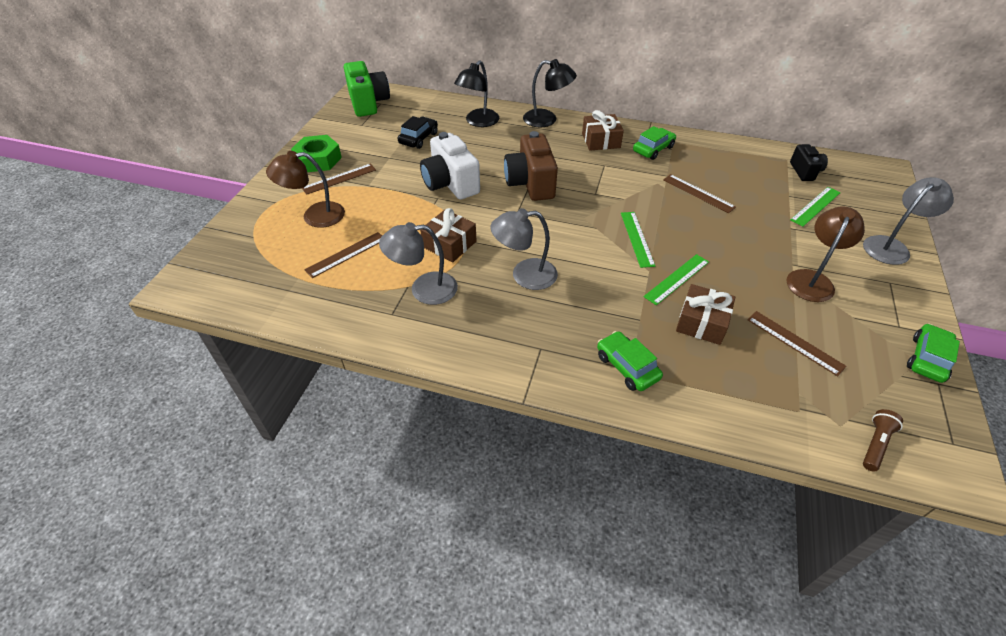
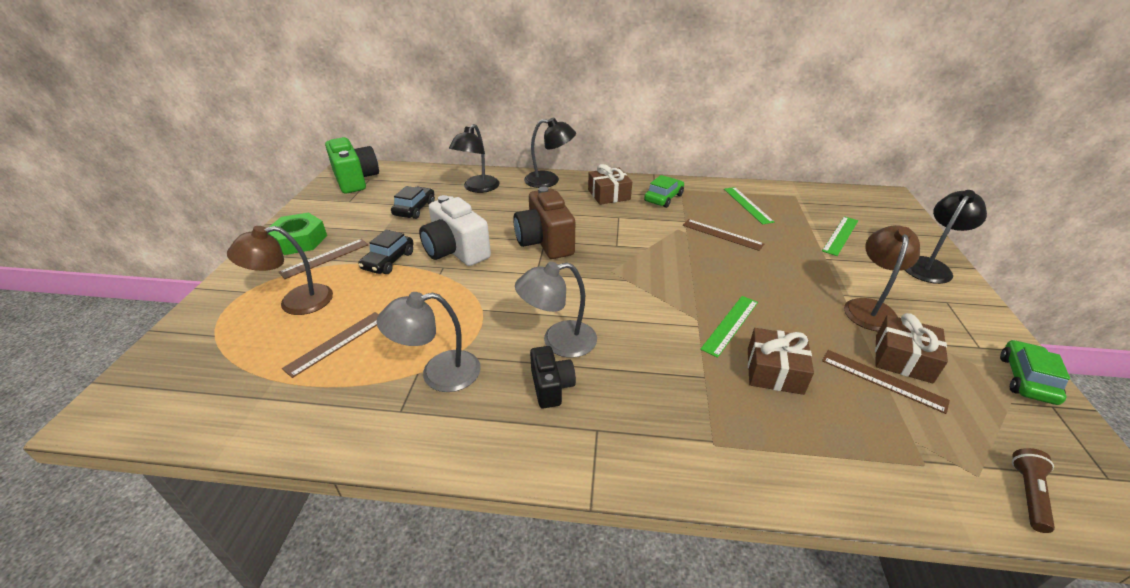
camera: 10 degrees left, 10 degrees down
brown gift [420,208,476,262] -> brown gift moved to [875,313,948,384]
green car [597,331,663,391] -> none
green ruler [621,212,655,268] -> green ruler moved to [724,187,774,224]
black camera [790,144,828,181] -> black camera moved to [530,346,576,409]
grey lamp [863,177,954,265] -> black lamp [905,190,987,284]
none -> black car [358,230,413,274]

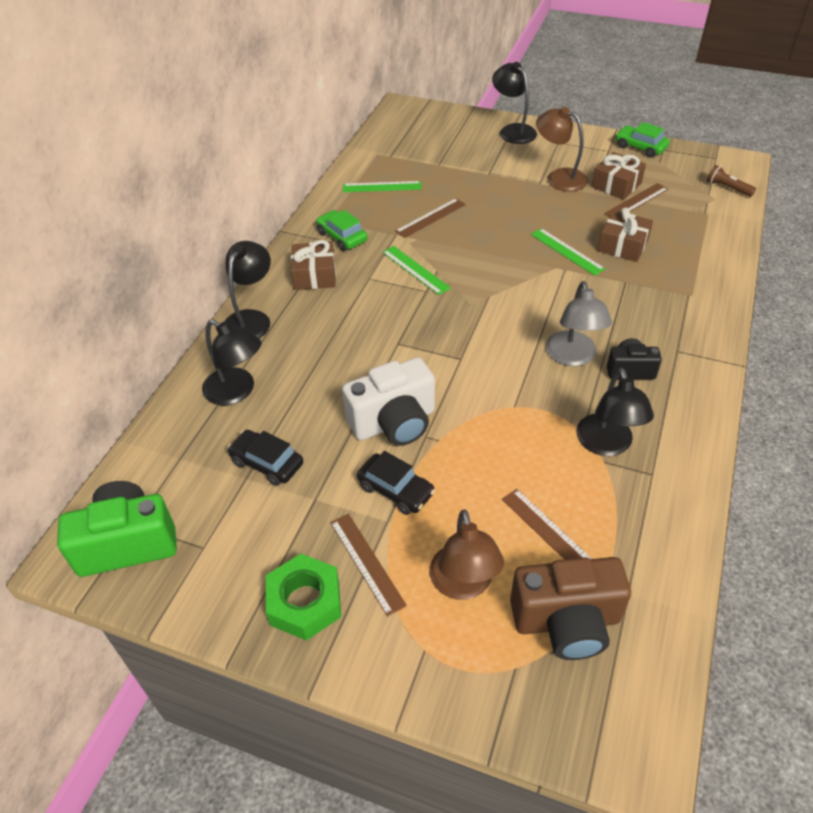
camera: 75 degrees left, 10 degrees up
grey lamp [376,292,481,392] -> black lamp [576,368,654,456]
brown camera [513,187,575,259] -> brown camera moved to [510,557,631,660]
green ruler [822,216,858,256] -> green ruler moved to [382,246,451,295]

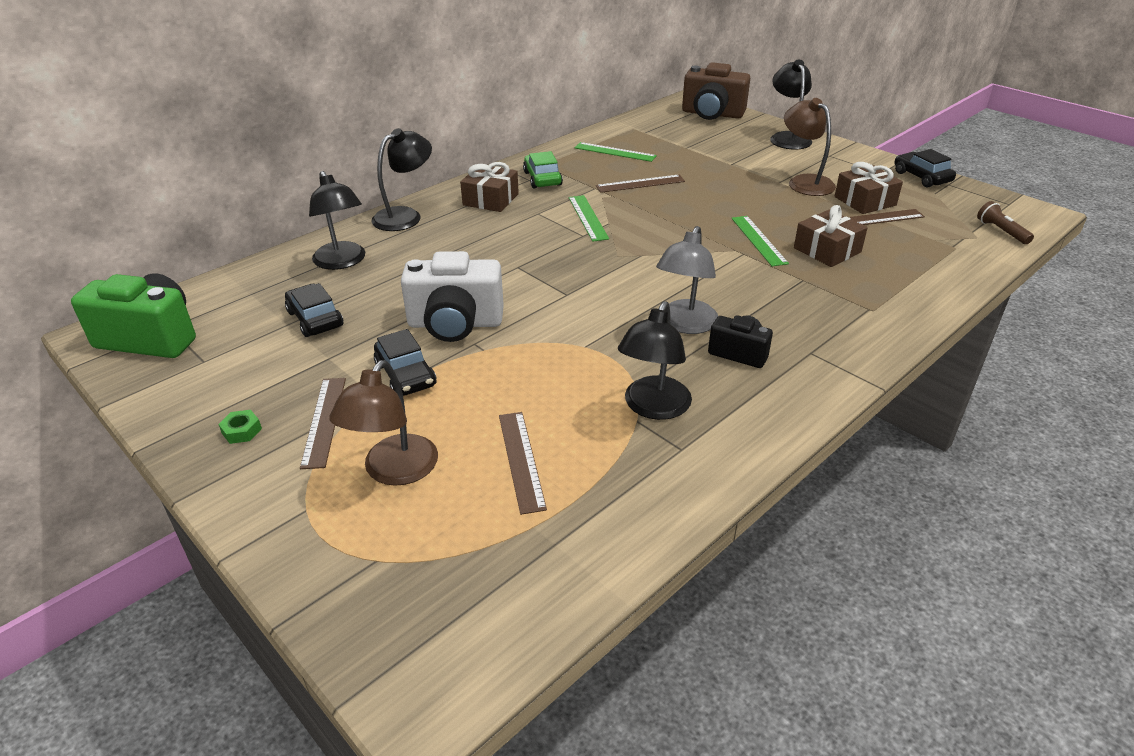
camera: 25 degrees right, 10 degrees down
green nut [266,554,341,641] -> green nut [218,410,262,444], size x0.44
brown camera [510,557,631,660] -> brown camera moved to [682,62,750,120]
green car [615,122,670,158] -> black car [894,149,956,188]

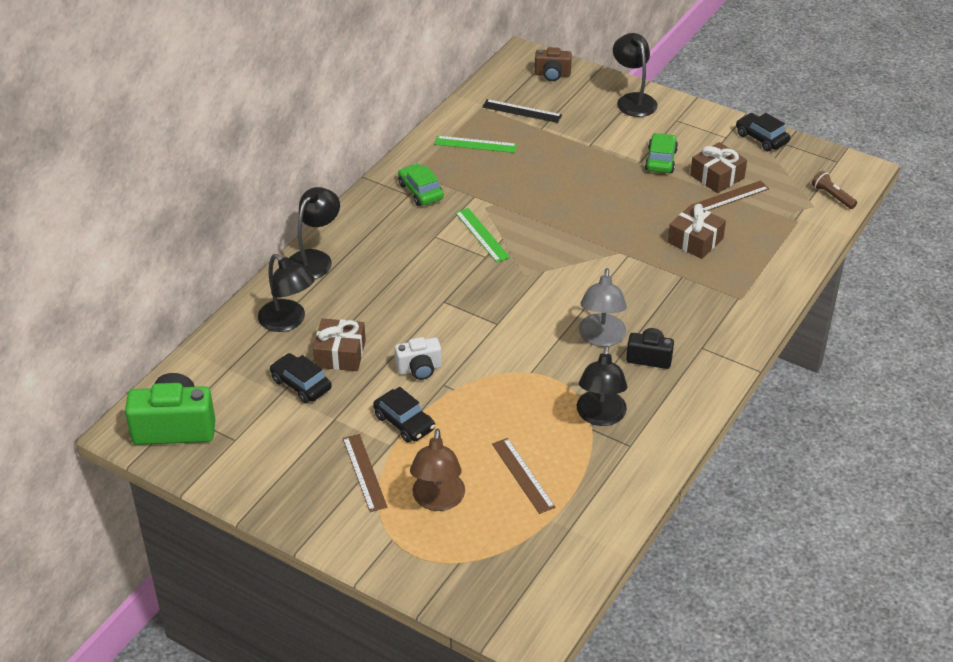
camera: 15 degrees left, 5 degrees up
green nut [218,410,262,444] -> none
white camera [401,251,504,342] -> white camera [395,337,442,380], size x0.57
brown gift [460,162,519,212] -> brown gift moved to [313,318,366,371]
brown ruler [596,175,685,193] -> none
brown camera [682,62,750,120] -> brown camera [535,47,572,81], size x0.57
green ruler [731,216,789,266] -> none
brown lamp [784,98,836,196] -> green car [645,133,678,173]
none -> black ruler [482,99,562,123]

